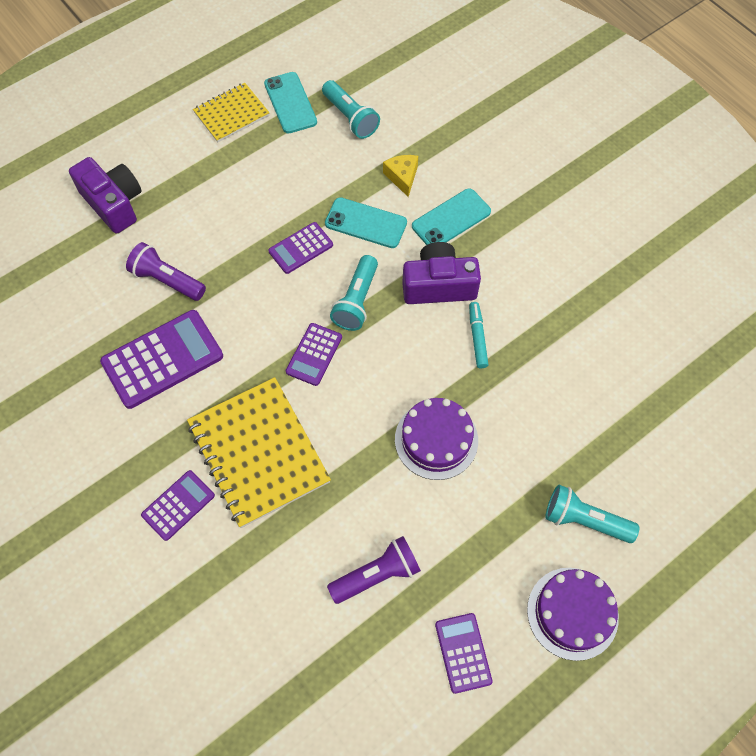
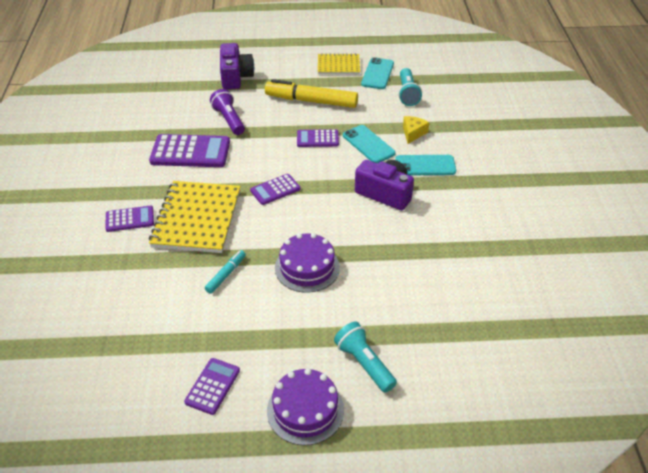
camera: 35 degrees right, 20 degrees down
purple flashlight [327,536,421,604] -> none
turquoise flashlight [330,255,378,331] -> none
turquoise marker [469,302,489,368] -> turquoise marker moved to [205,250,246,294]
none -> yellow marker [265,79,358,108]

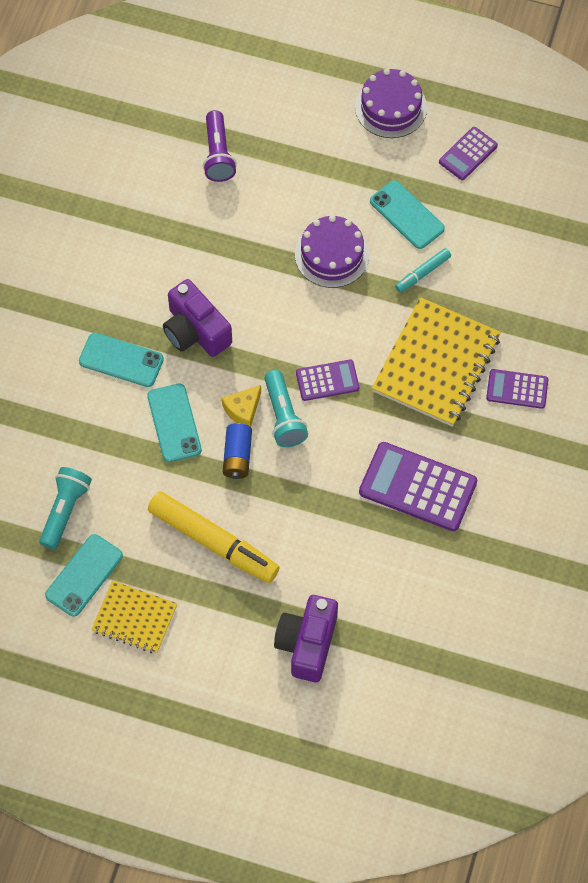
camera: 160 degrees left, 20 degrees up
purple flashlight [210,89,245,135] -> purple flashlight moved to [203,110,237,182]
purple calculator [297,129,339,147] -> blue battery [223,423,252,479]
turquoise flashlight [334,321,397,393] -> turquoise flashlight moved to [264,370,308,447]
yellow cheese [403,116,429,144] -> yellow cheese moved to [222,385,261,427]
none -> turquoise phone [370,180,445,249]

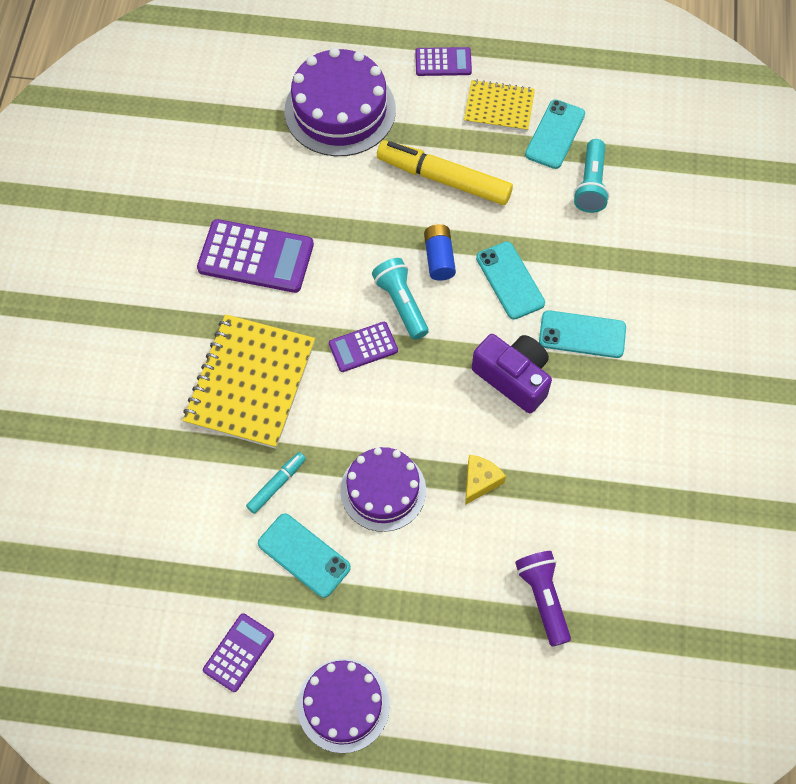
camera: 170 degrees right, 0 degrees up
yellow cheese [222,385,261,427] -> yellow cheese moved to [465,455,506,505]
purple camera [274,595,338,682] -> purple cake [284,48,396,156]
purple calculator [486,369,548,409] -> purple calculator moved to [415,47,472,76]

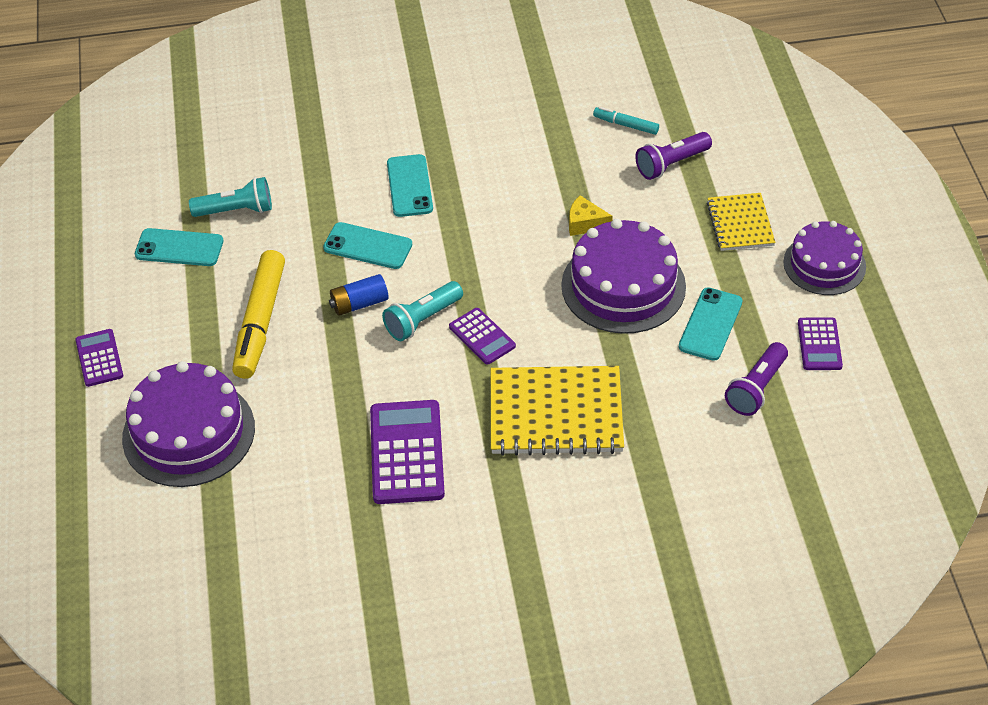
camera: 105 degrees left, 15 degrees down
purple calculator [203,613,274,692] -> purple calculator turned 105 degrees counterclockwise [798,317,843,370]
turquoise marker [246,452,306,514] -> turquoise marker moved to [593,107,659,135]
purple cake [340,447,426,532] -> purple cake [561,219,686,334], size x1.51
yellow notebook [464,79,535,132] -> yellow notebook moved to [707,193,775,251]
purple camera [472,334,552,414] -> none
turquoise phone [476,242,545,319] -> turquoise phone turned 60 degrees clockwise [323,222,412,269]
none -> purple flashlight [725,342,788,416]

